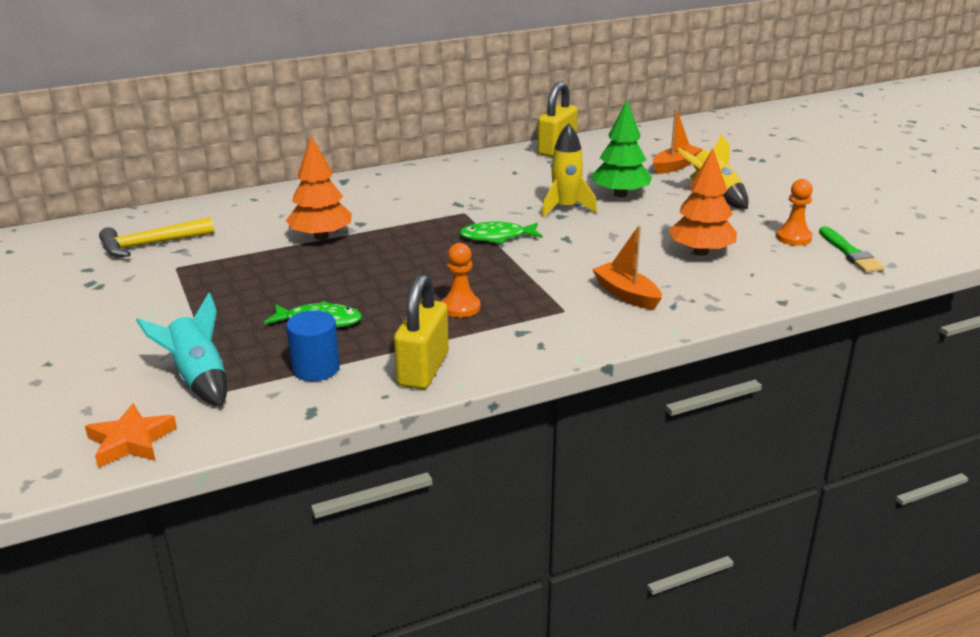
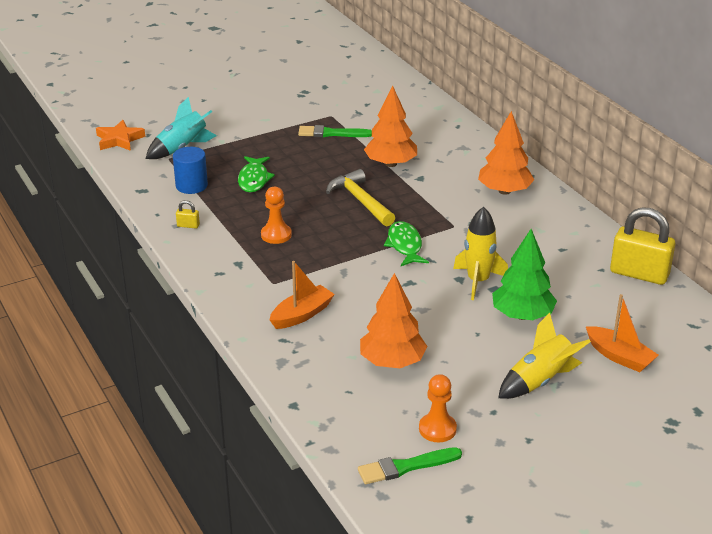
camera: 85 degrees right, 5 degrees up
yellow hammer [99,217,214,257] -> yellow hammer moved to [326,169,395,226]
yellow padlock [394,274,449,389] -> yellow padlock [176,200,200,229], size x0.41
none -> green brush [298,125,372,137]
none -> orange tree [478,111,534,195]

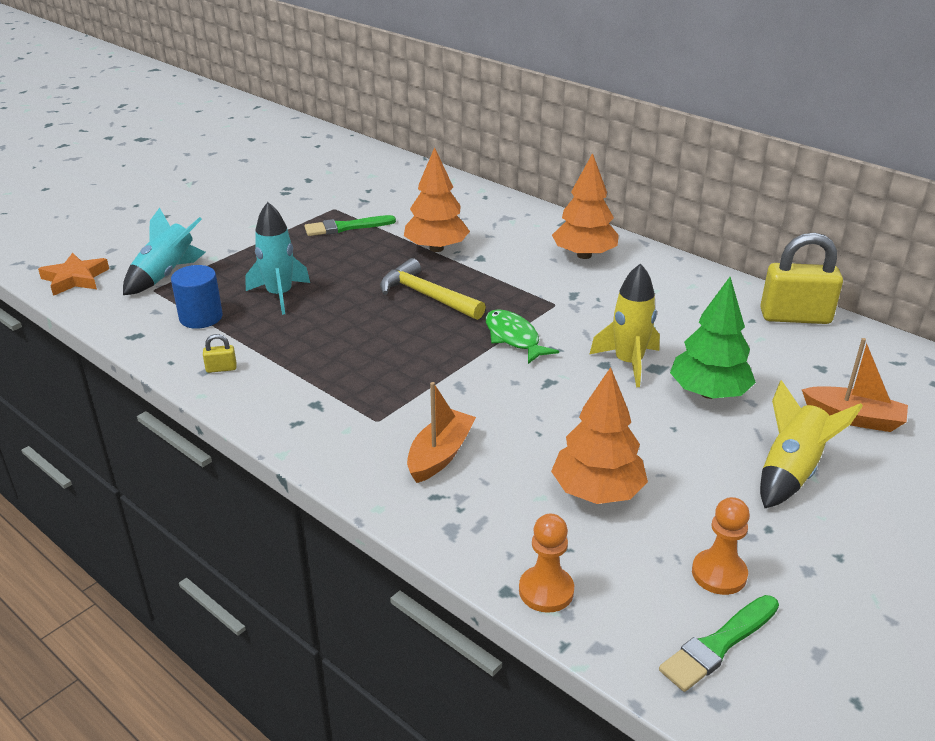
camera: 20 degrees left, 0 degrees up
green fish [238,156,275,192] -> turquoise rocket [246,202,310,315]
orange pawn [261,187,292,244] -> orange pawn moved to [519,514,574,613]

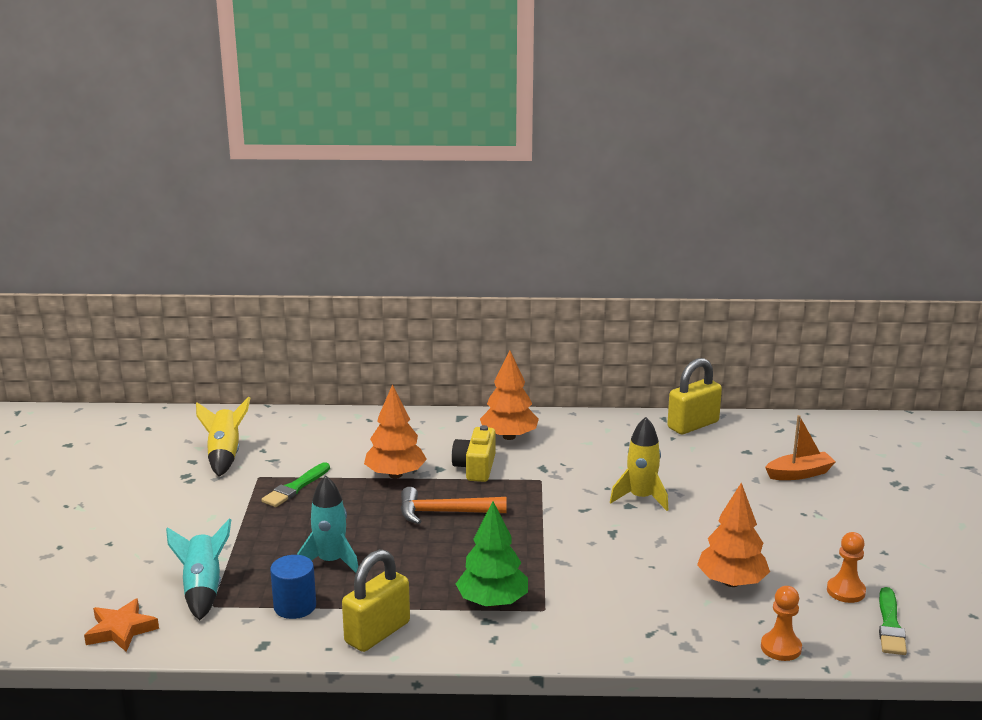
camera: 40 degrees left, 10 degrees down
yellow padlock [203,334,237,373] -> yellow padlock [342,549,410,652], size x2.45
yellow hammer [380,258,486,320] -> orange hammer [401,487,507,524]
orange boat [407,382,476,483] -> none
green fish [485,309,559,364] -> none
green tree [670,277,756,399] -> green tree moved to [456,501,528,607]
yellow rocket [760,380,863,508] -> yellow rocket moved to [196,397,250,477]
none -> yellow camera [452,425,496,482]

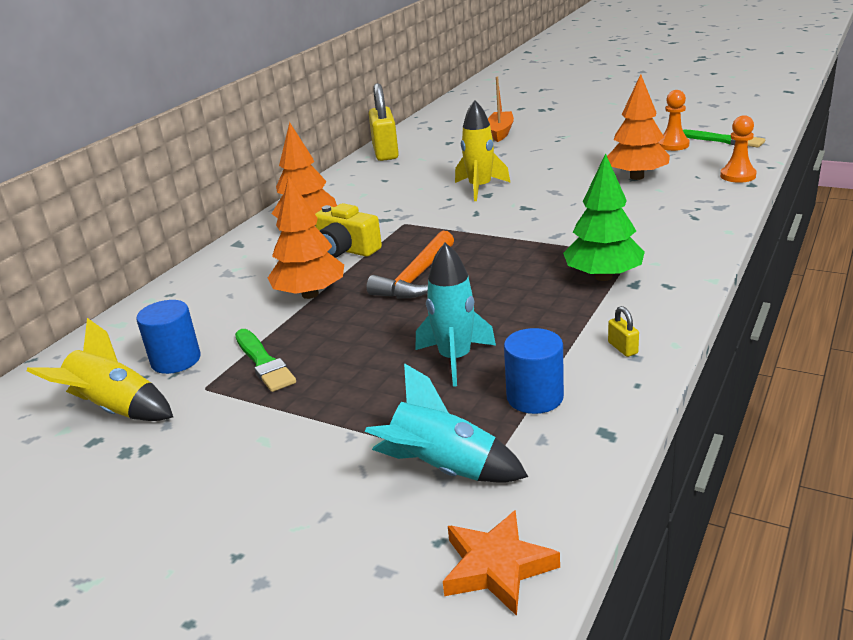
camera: 60 degrees left, 5 degrees up
yellow padlock [342,549,410,652] -> yellow padlock [608,306,639,357], size x0.41
none -> blue cylinder [136,300,201,374]

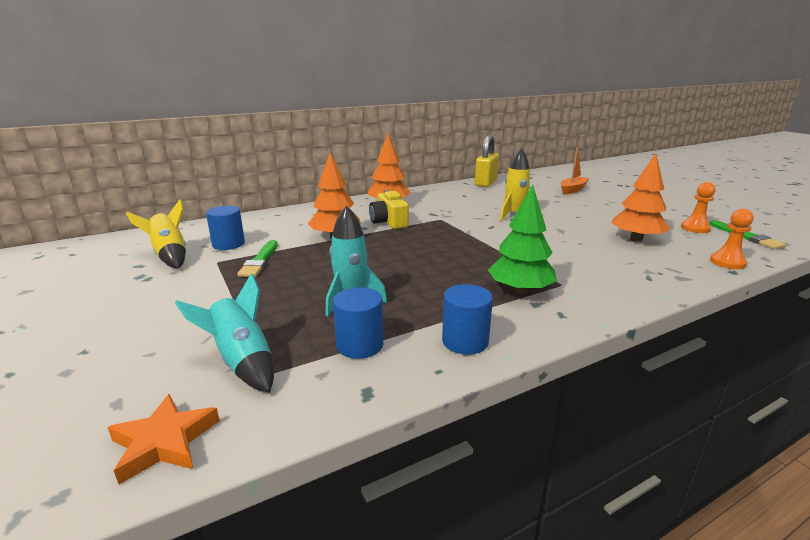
camera: 30 degrees right, 5 degrees down
orange hammer [366,231,454,299] -> none
yellow padlock [608,306,639,357] -> blue cylinder [442,284,493,355]

